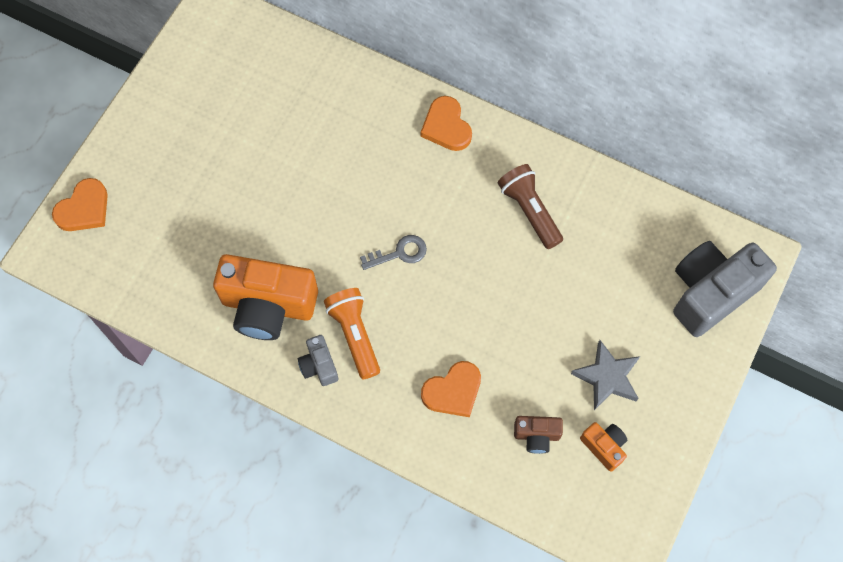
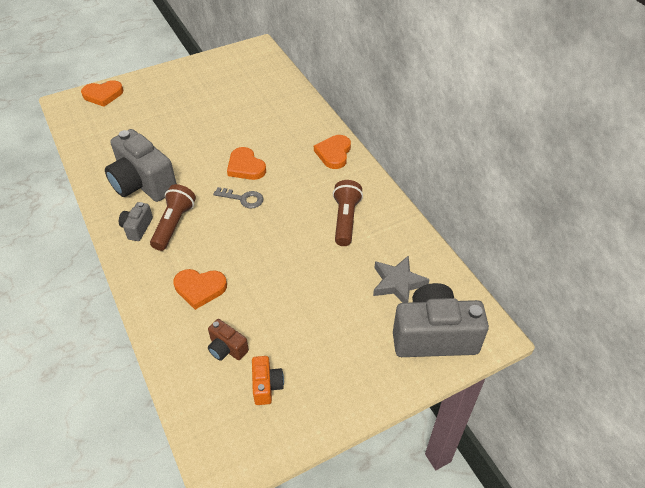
camera: 35 degrees right, 20 degrees down
orange camera [213,254,318,340] -> grey camera [105,129,177,202]
orange flashlight [324,288,380,379] -> brown flashlight [150,184,196,251]
grey star [571,340,640,410] -> grey star moved to [373,255,430,303]
none -> orange heart [227,147,266,180]

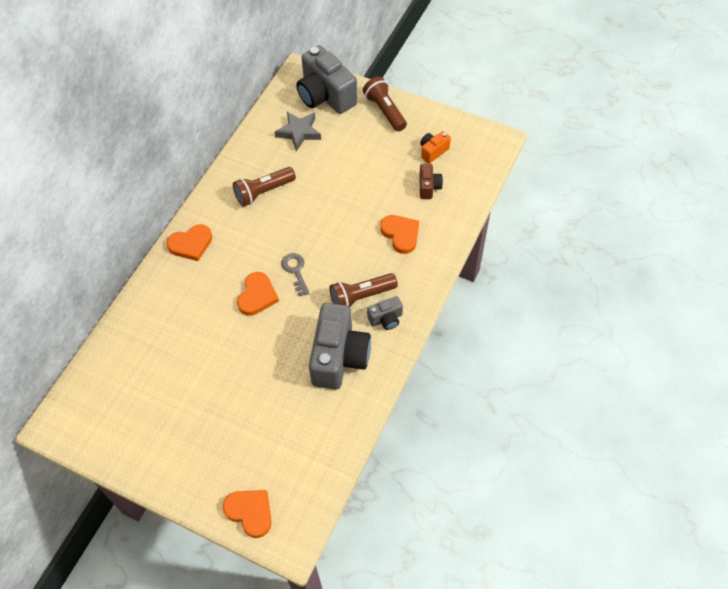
camera: 125 degrees left, 10 degrees up
none -> brown flashlight [363,77,407,132]

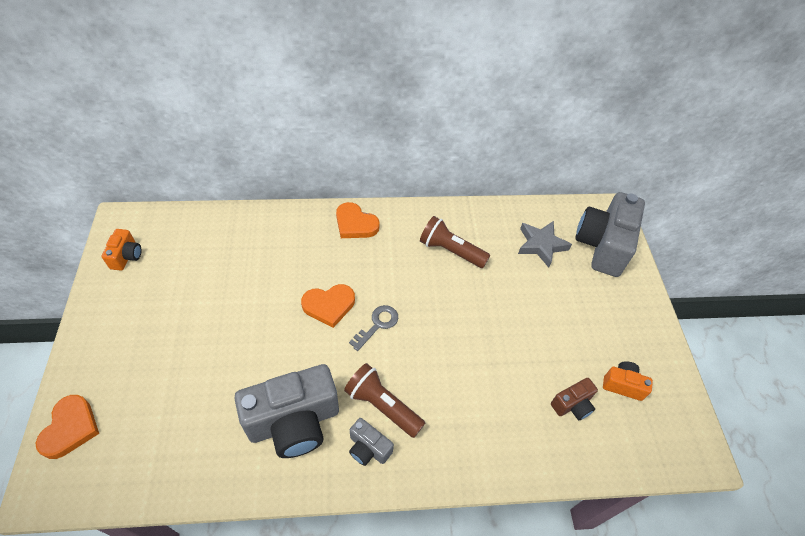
camera: 55 degrees right, 5 degrees down
brown flashlight [363,77,407,132] -> none
orange heart [380,215,419,254] -> none
none -> orange camera [102,229,142,271]

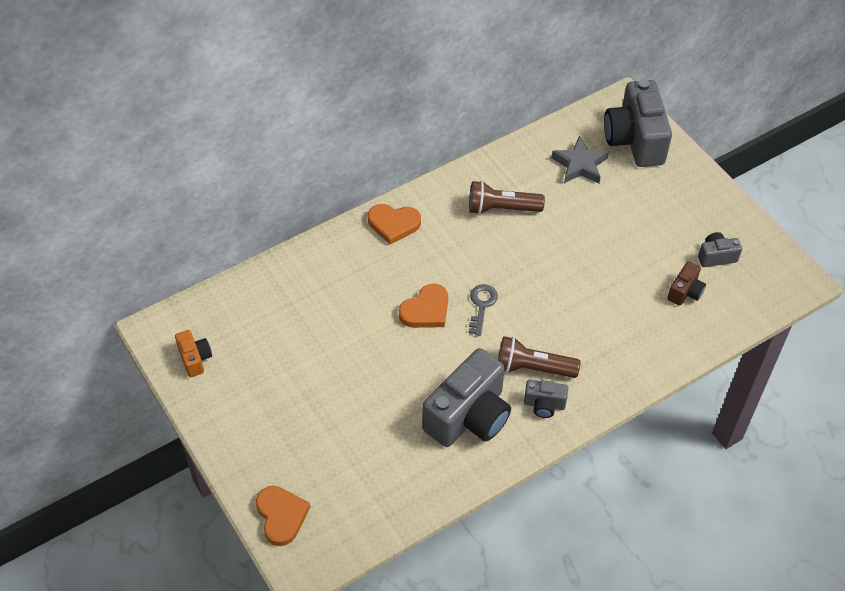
camera: 25 degrees left, 0 degrees up
orange camera [603,361,653,401] -> grey camera [698,232,742,267]

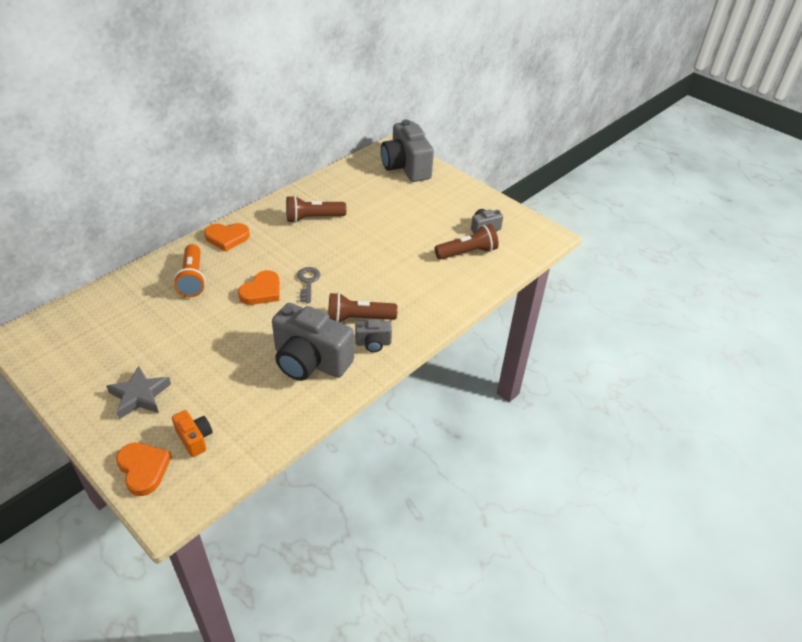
camera: 15 degrees left, 10 degrees down
orange camera [175,330,212,377] -> orange camera moved to [172,410,212,457]
grey camera [422,348,511,447] -> grey camera turned 90 degrees clockwise [272,303,354,381]
grey star [552,136,609,183] -> grey star moved to [106,365,171,419]
brown camera [667,261,706,306] -> brown flashlight [435,224,499,260]
none -> orange flashlight [173,244,206,297]

